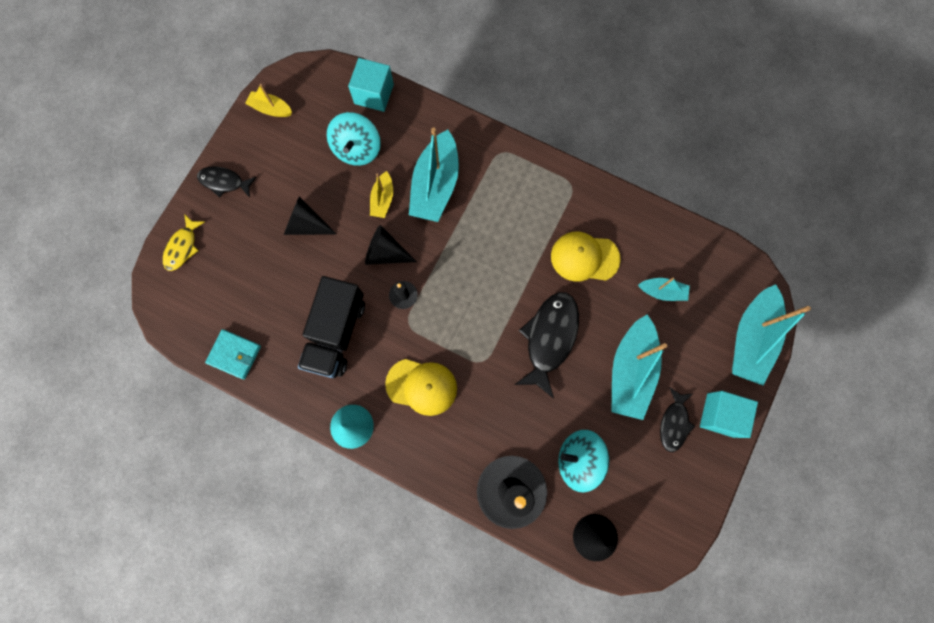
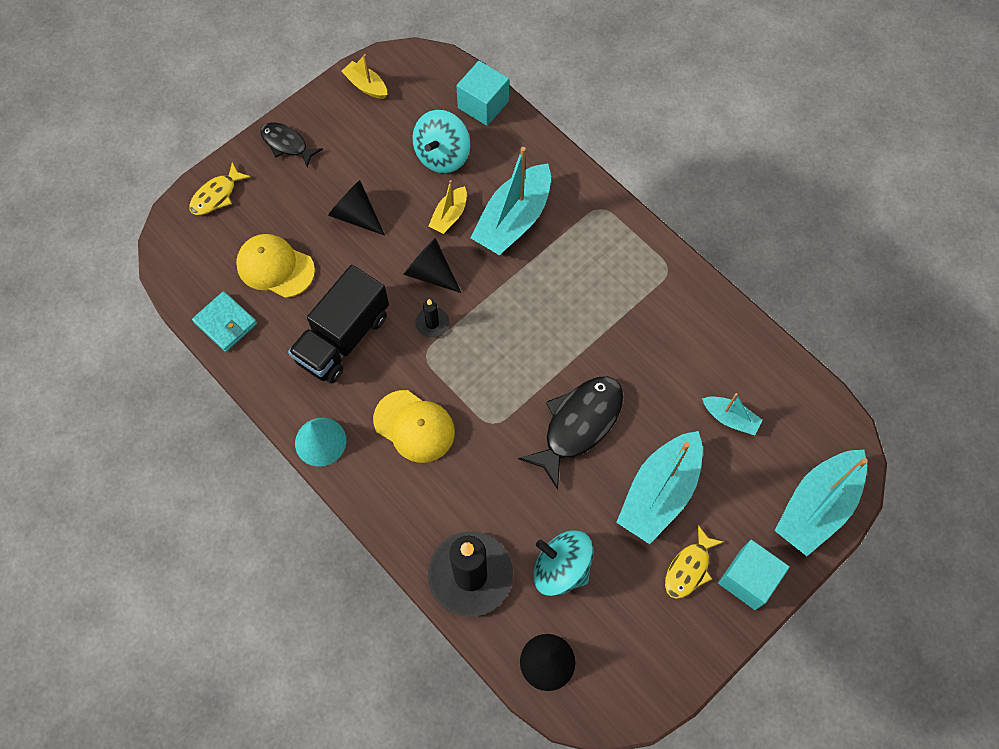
camera: 20 degrees right, 10 degrees down
yellow cap [551,232,621,282] -> yellow cap moved to [236,234,315,298]
black fish [660,387,695,452] -> yellow fish [665,525,723,599]

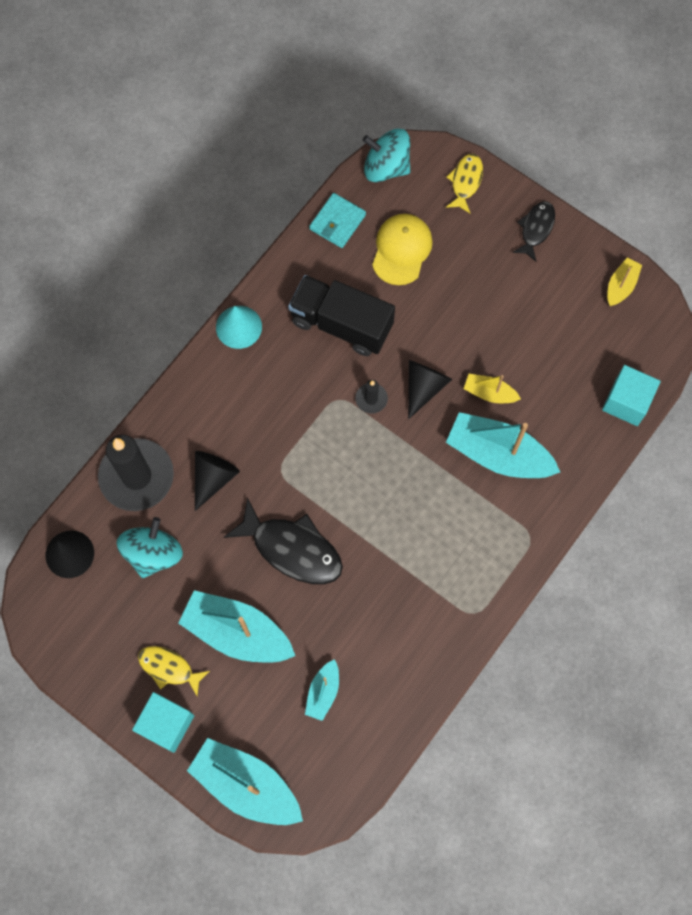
camera: 80 degrees right, 5 degrees up
yellow fish [189,162,250,215] -> yellow fish turned 75 degrees clockwise [446,154,483,213]
black cone [328,180,385,236] -> black cone moved to [195,451,240,511]
yellow cap [373,390,455,463] -> none
turquoise spinning top [413,110,470,173] -> turquoise spinning top moved to [363,129,410,182]

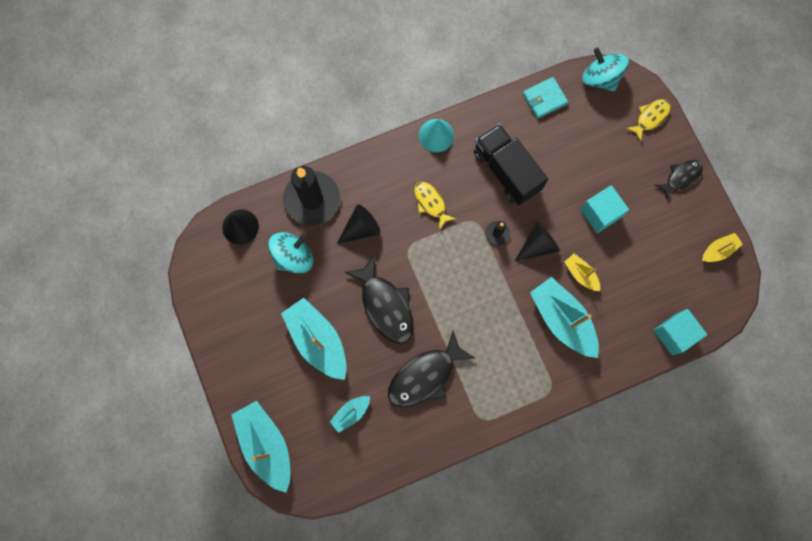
camera: 30 degrees right, 5 degrees up
turquoise cube [132,692,194,753] -> turquoise cube moved to [580,185,629,233]
yellow fish [138,646,210,696] -> yellow fish moved to [414,182,456,230]
yellow cap [372,214,433,285] -> none
none -> black fish [388,331,476,408]

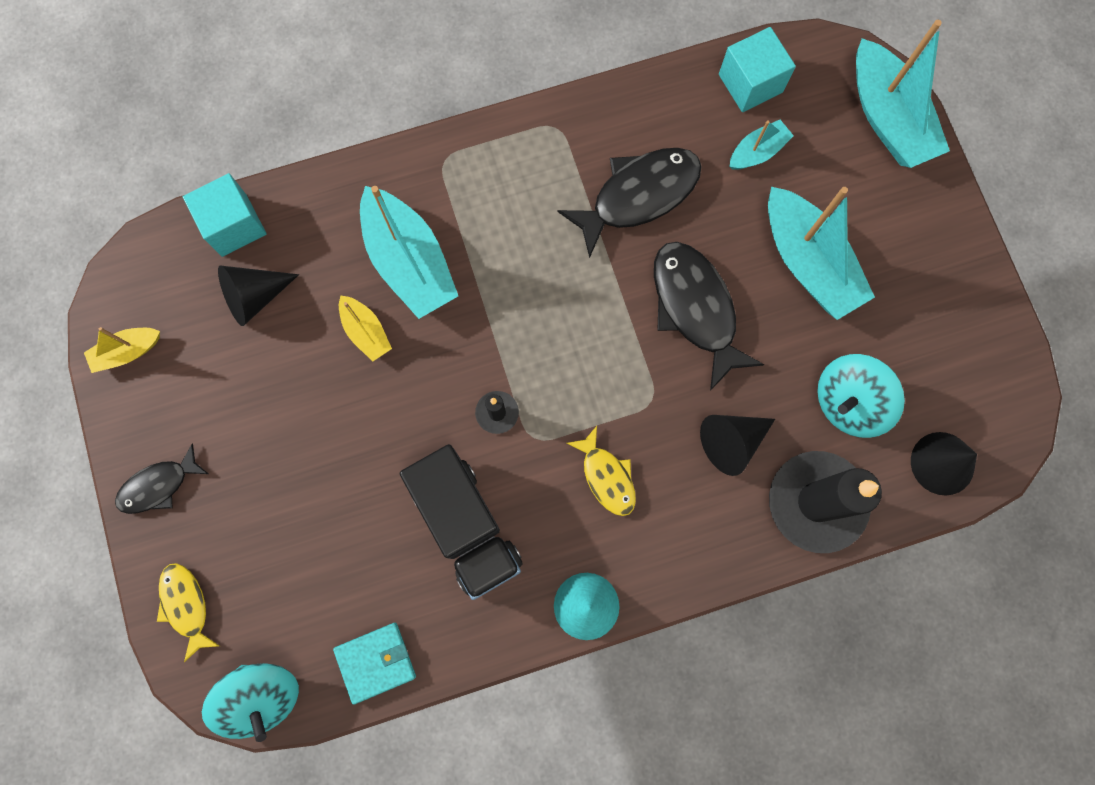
camera: 175 degrees left, 0 degrees up
black cone [515,221,560,261] -> black cone moved to [218,265,299,326]
turquoise cube [580,185,629,233] -> turquoise cube moved to [719,27,796,112]
yellow fish [626,99,671,142] -> yellow fish turned 105 degrees clockwise [157,563,219,662]

